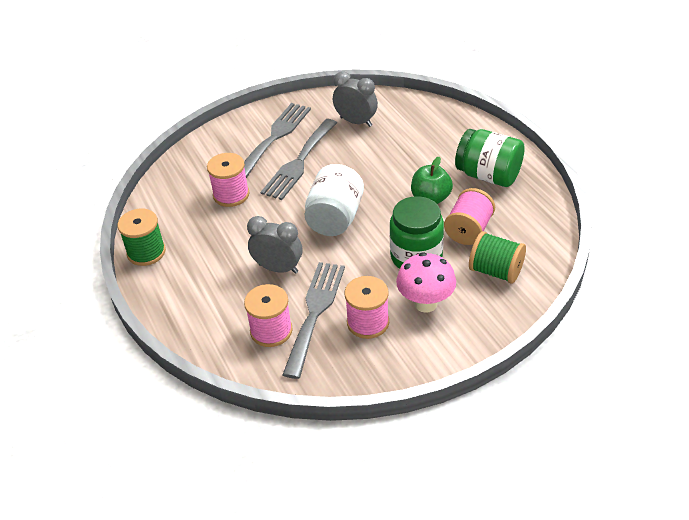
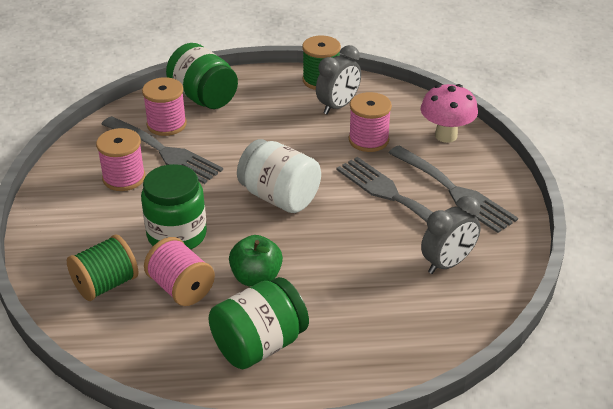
camera: 110 degrees right, 5 degrees down
grey clock [247,216,302,274] -> grey clock moved to [316,45,361,114]
pink mushroom [396,252,456,313] -> pink mushroom moved to [421,84,478,143]
none -> green jar [166,43,238,109]

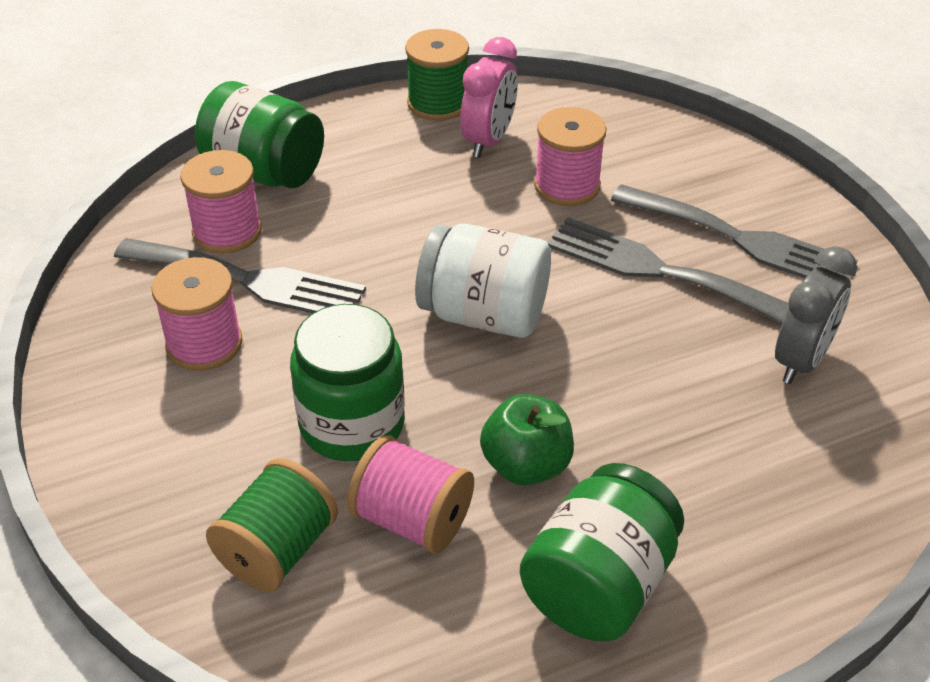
camera: 20 degrees left, 5 degrees up
grey clock [316,45,361,114] -> pink clock [460,37,518,158]
pink mushroom [421,84,478,143] -> none

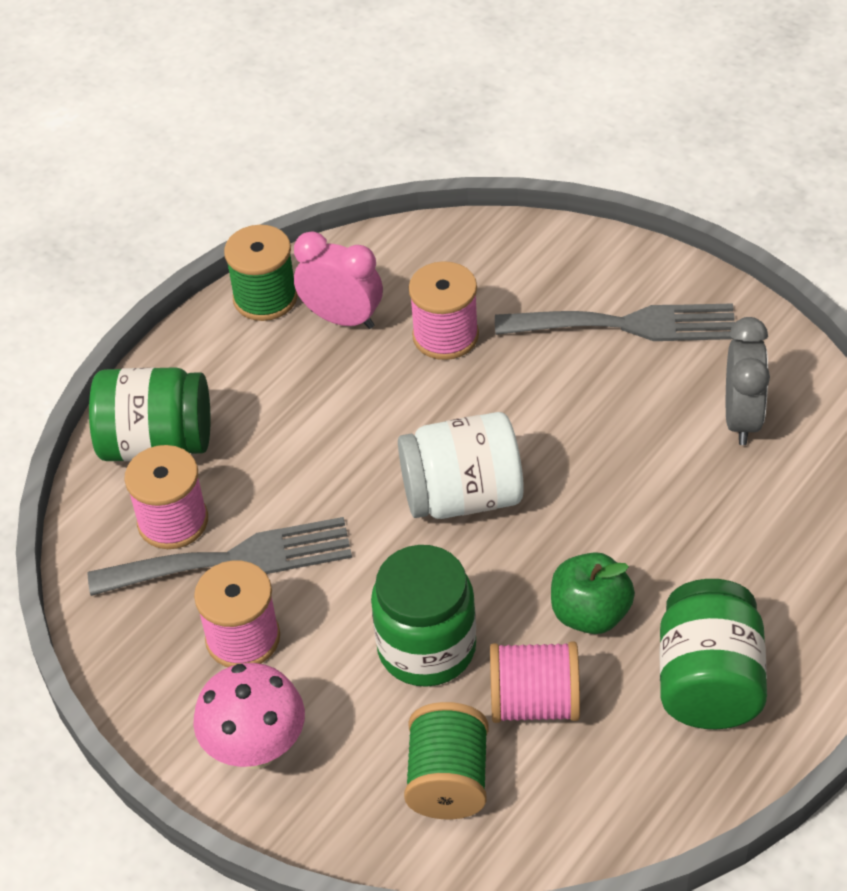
camera: 25 degrees left, 5 degrees up
pink clock [460,37,518,158] -> pink clock turned 60 degrees counterclockwise [294,231,383,329]
grey fork [547,217,789,323] -> none
none -> pink mushroom [193,663,305,769]

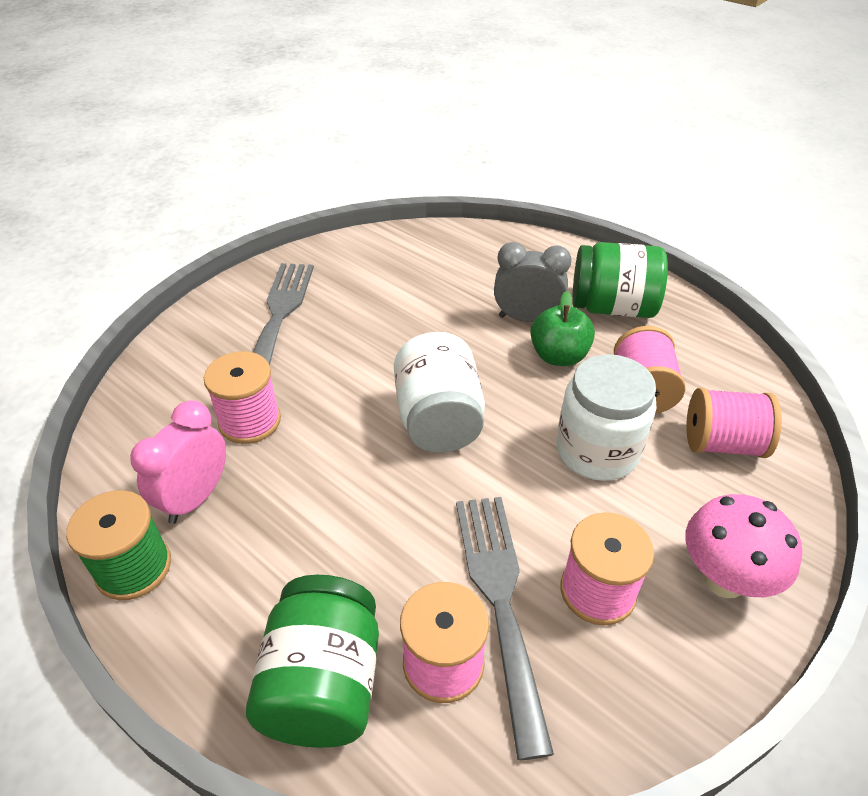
camera: 90 degrees left, 5 degrees down
green jar [371,545,476,687] -> white jar [556,354,656,481]
green spool [404,702,489,819] -> pink spool [686,388,782,458]
grey clock [726,317,770,445] -> grey clock moved to [494,242,572,322]

